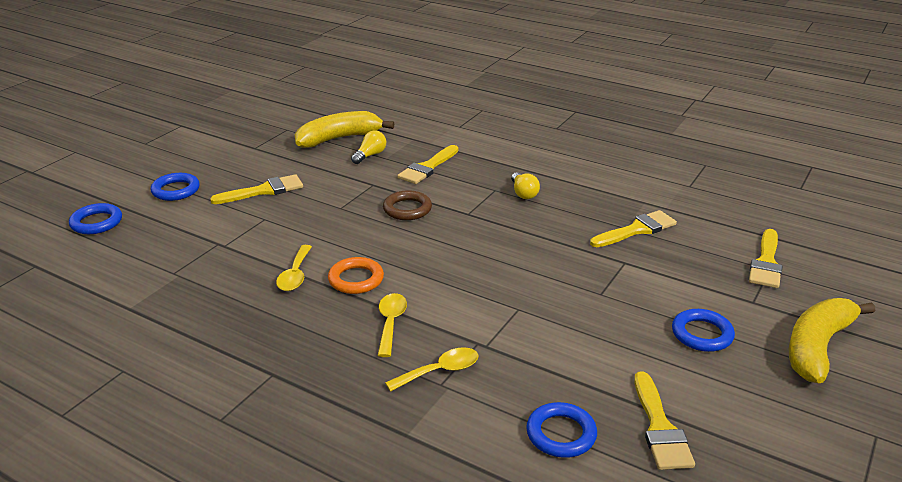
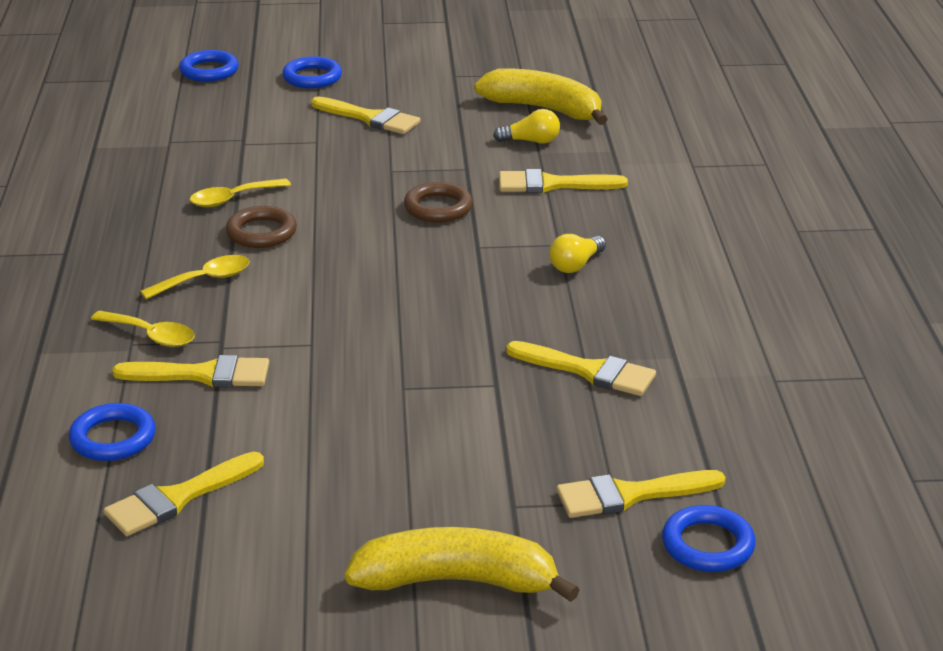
camera: 55 degrees right, 0 degrees up
orange ring [328,257,384,294] -> brown ring [226,206,297,248]
blue ring [672,309,735,352] -> blue ring moved to [662,505,756,572]
none -> yellow brush [112,355,269,387]

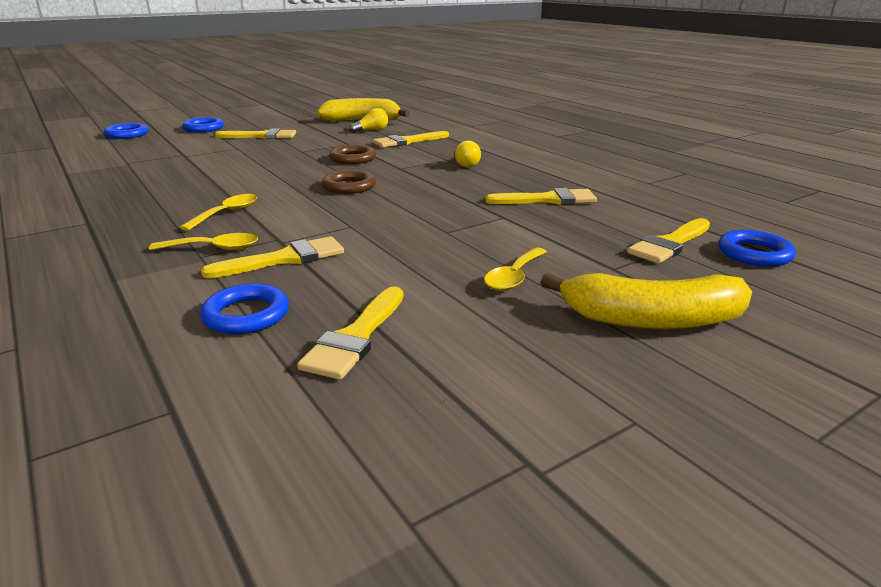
camera: 30 degrees left, 5 degrees down
yellow spoon [190,178,291,207] -> yellow spoon moved to [484,248,547,291]
brown ring [226,206,297,248] -> brown ring moved to [322,170,376,194]
yellow banana [345,527,580,602] -> yellow banana turned 150 degrees counterclockwise [541,273,752,330]

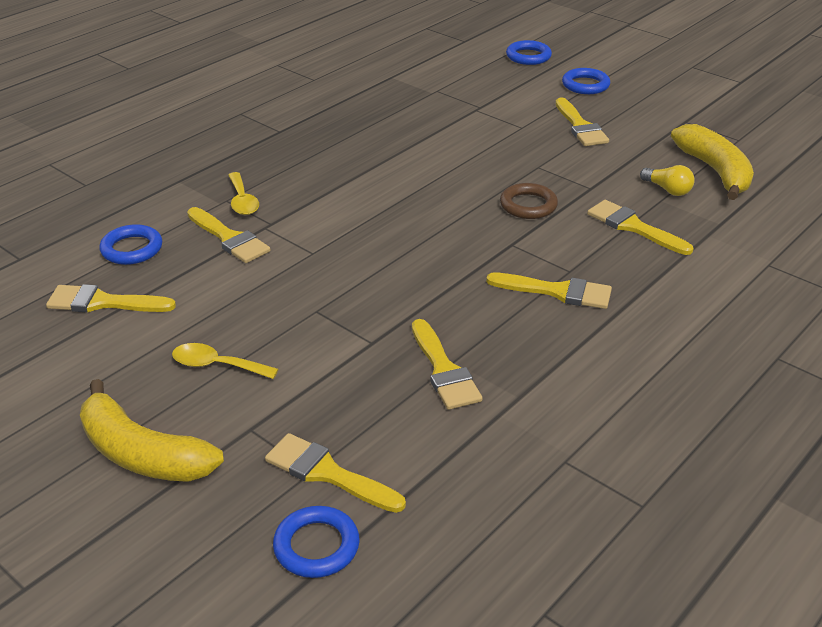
camera: 75 degrees right, 10 degrees up
yellow spoon [179,194,257,231] -> none
brown ring [322,170,376,194] -> none
yellow light bulb [455,141,481,167] -> yellow brush [486,272,612,309]
yellow banana [541,273,752,330] -> yellow banana turned 45 degrees counterclockwise [80,379,224,482]

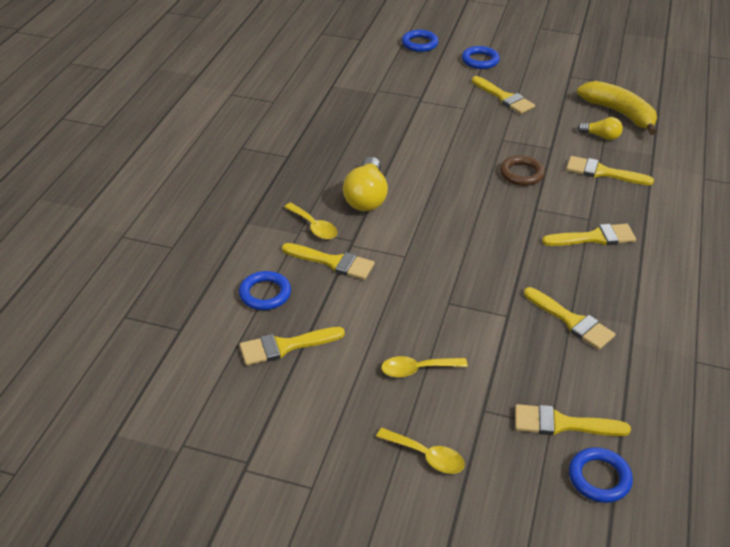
camera: 25 degrees left, 5 degrees up
yellow banana [80,379,224,482] -> yellow spoon [376,428,465,474]
none -> yellow light bulb [343,157,388,211]

